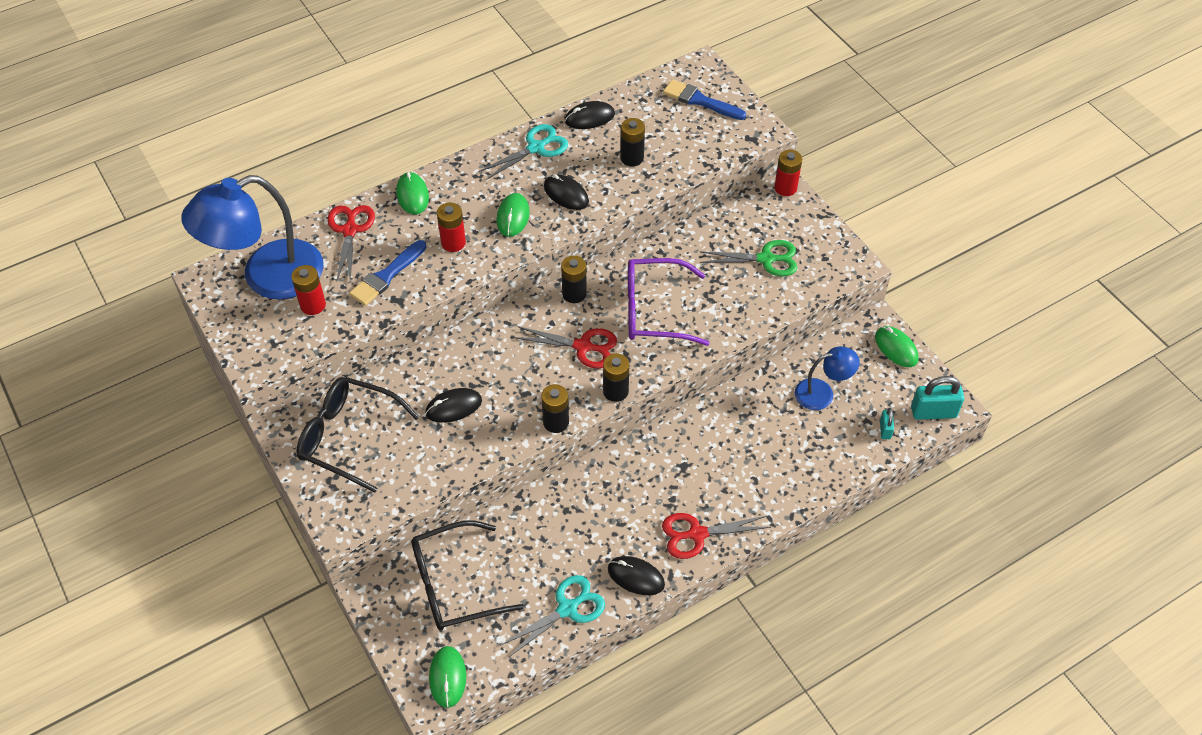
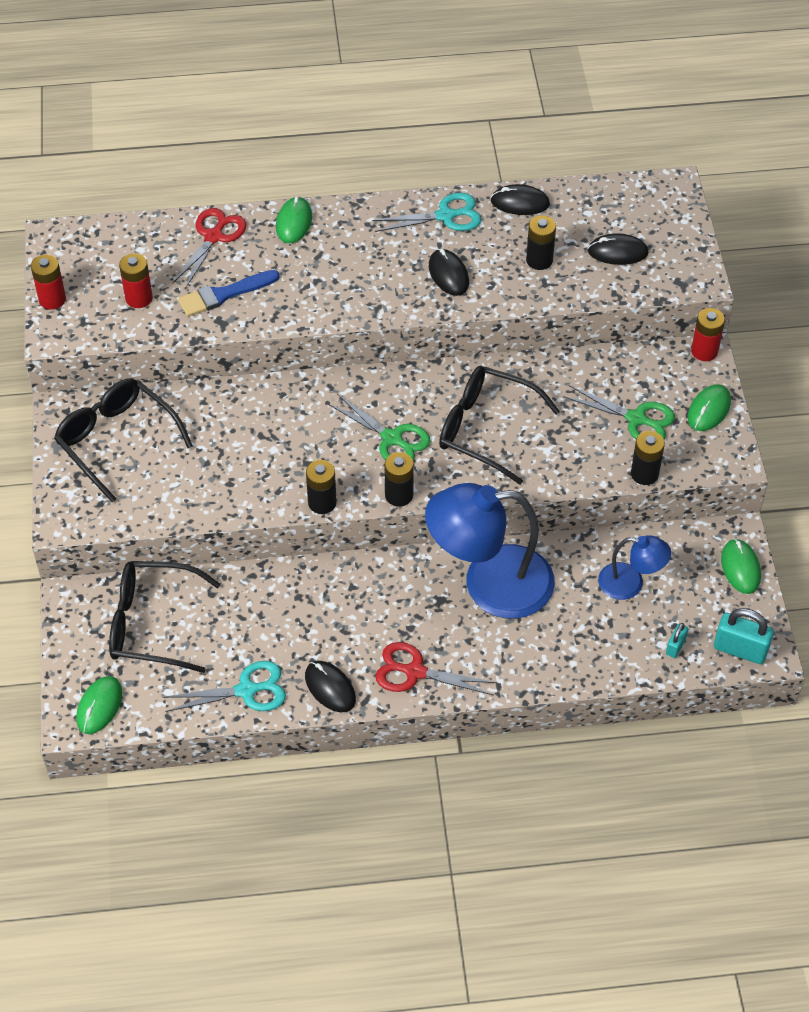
camera: 25 degrees right, 0 degrees up
blue lamp [181,175,323,300] -> blue lamp moved to [425,483,555,619]
black mouse [425,388,482,423] -> black mouse moved to [588,233,649,265]
red battery [437,203,466,252] -> red battery moved to [31,255,66,309]
green mouse [497,193,530,237] -> green mouse moved to [688,384,731,431]
red scissors [514,326,617,369] -> green scissors [328,394,430,461]
black battery [561,256,587,303] -> black battery moved to [631,431,665,485]
purple glasses [628,258,709,346] -> black glasses [439,366,560,485]
blue brush [663,79,746,120] -> none

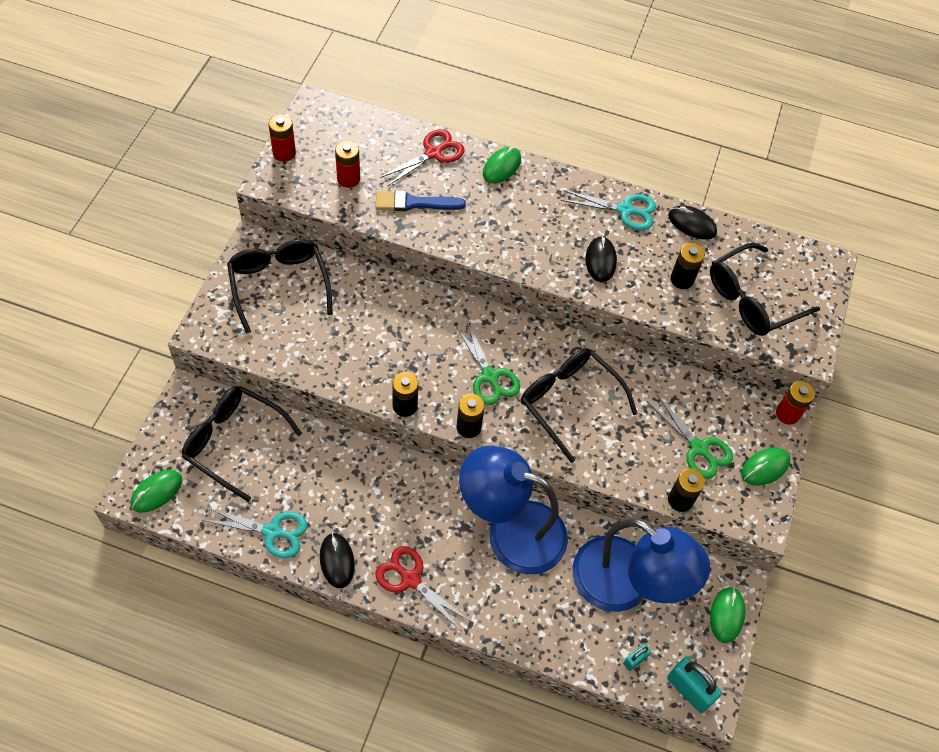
camera: 20 degrees right, 5 degrees up
black mouse [588,233,649,265] -> black glasses [710,243,820,336]
blue lamp [598,535,671,600] -> blue lamp [573,519,710,612], size x1.98

